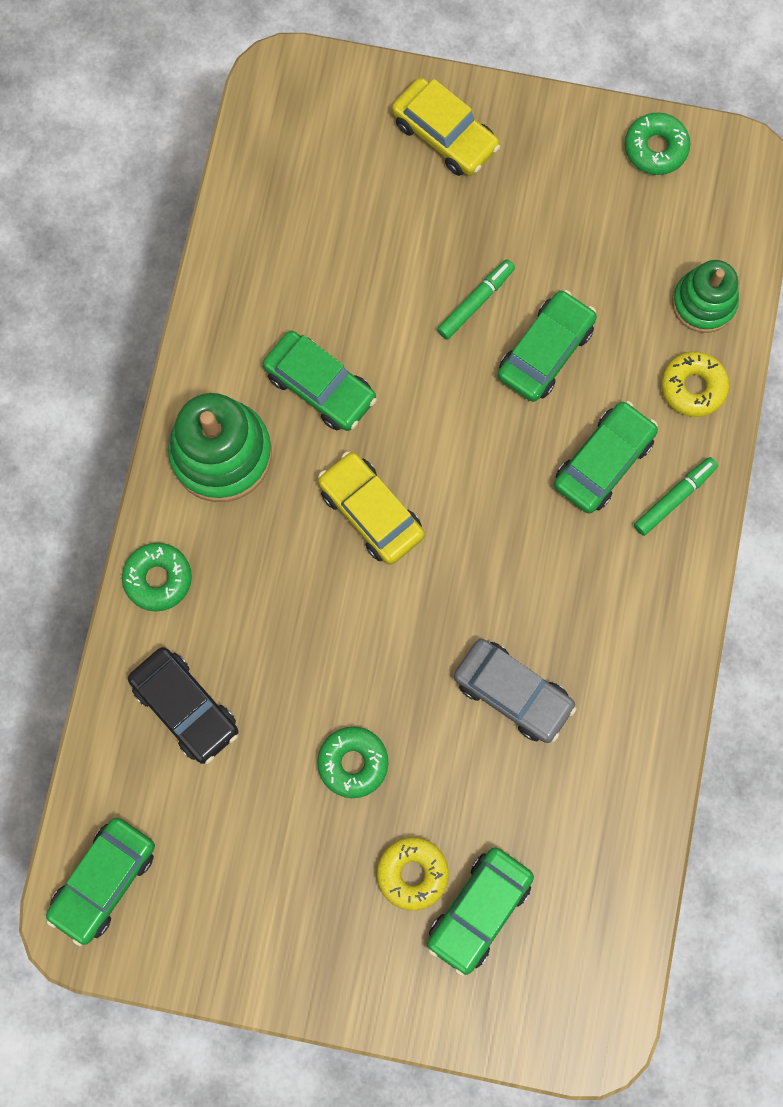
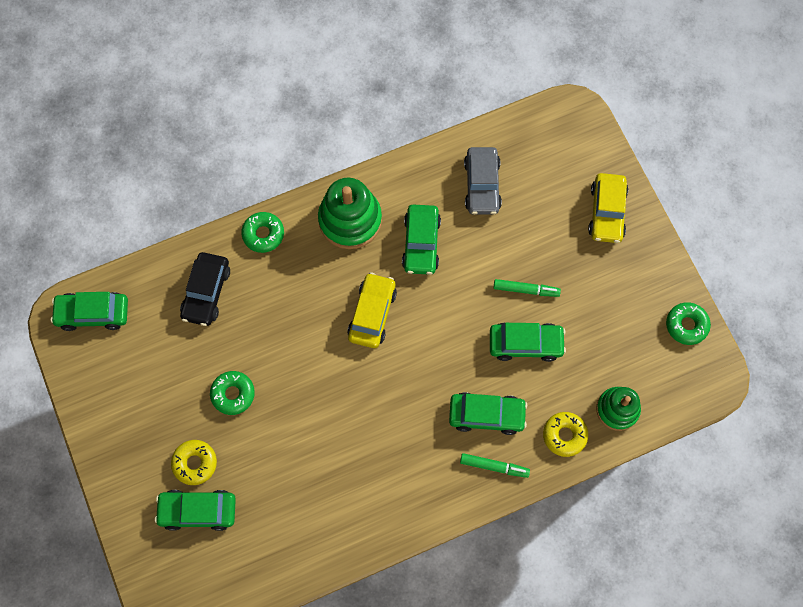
camera: 55 degrees right, 5 degrees down
grey car [454,639,576,743] -> grey car moved to [464,147,502,215]

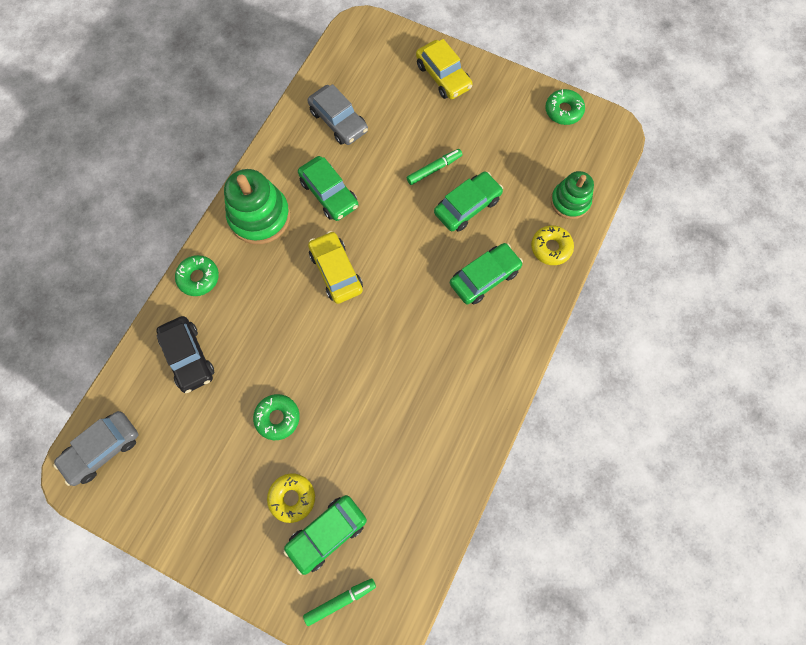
camera: 40 degrees left, 0 degrees up
green car [51,292,128,331] -> grey car [53,411,138,486]
green marker [460,453,530,478] -> green marker moved to [303,578,376,626]

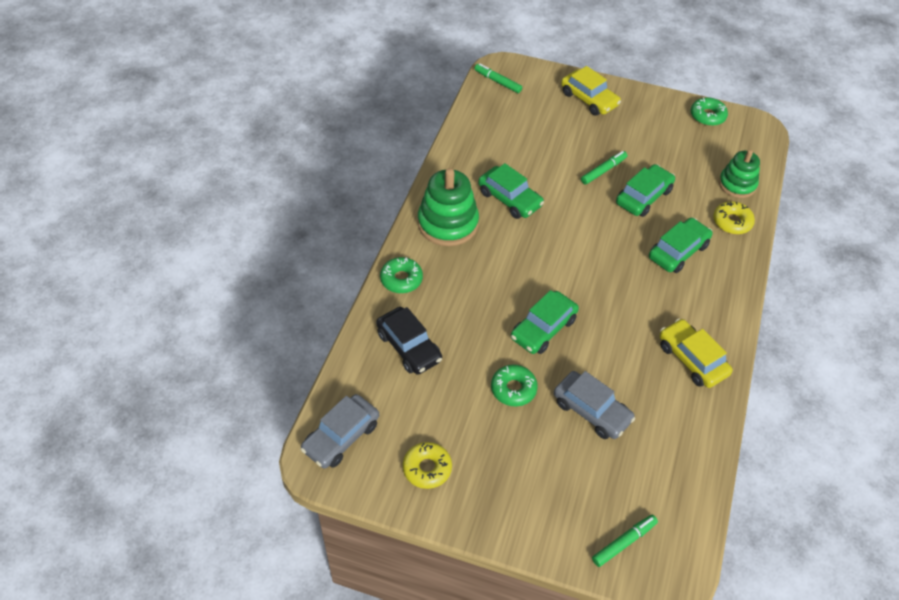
camera: 10 degrees left, 20 degrees down
yellow donut [267,473,315,523] -> yellow donut moved to [403,442,452,489]
green car [283,495,367,575] -> green car moved to [511,290,579,354]
grey car [307,84,368,145] -> grey car moved to [554,371,635,439]
yellow car [308,231,363,304] -> yellow car moved to [659,319,733,388]
none -> green marker [474,63,522,93]

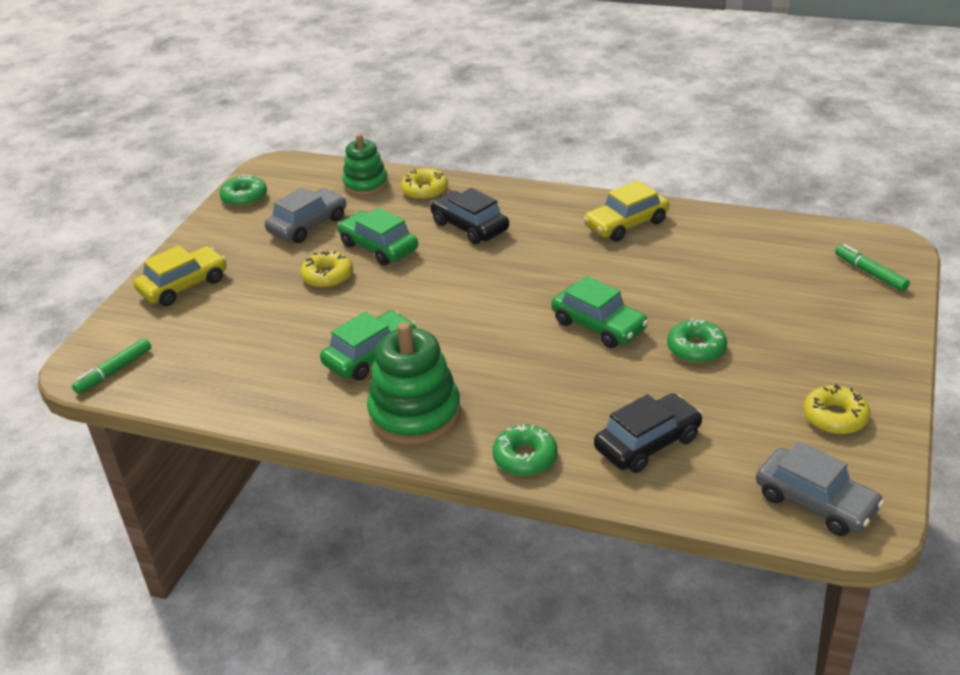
camera: 85 degrees left, 15 degrees down
grey car [554,371,635,439] -> grey car moved to [265,187,346,243]
green marker [581,151,627,185] -> yellow donut [300,250,353,288]
green car [649,218,713,273] -> black car [430,188,509,244]

